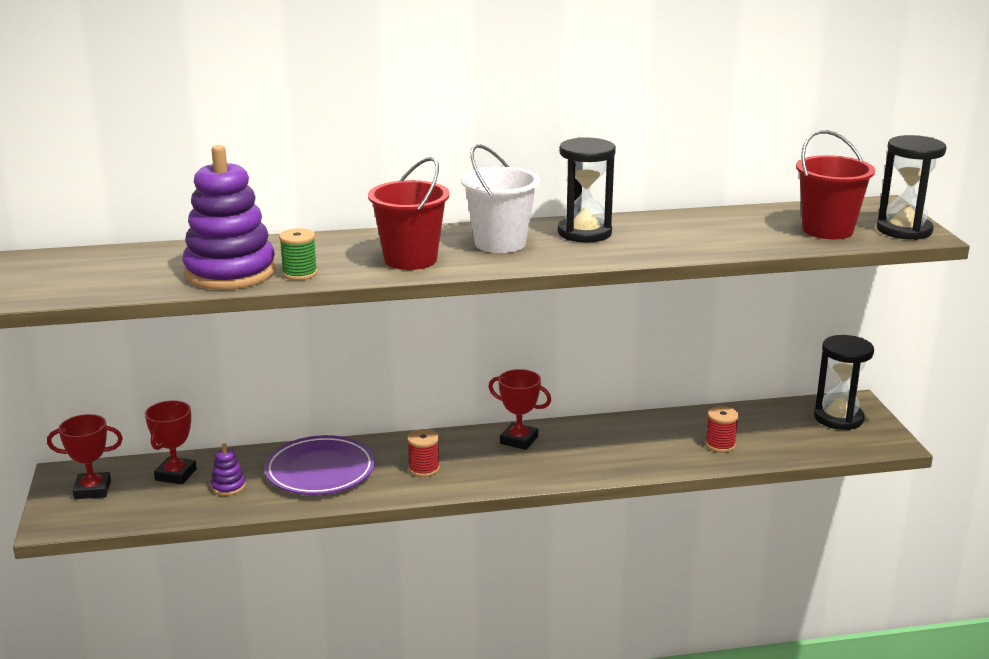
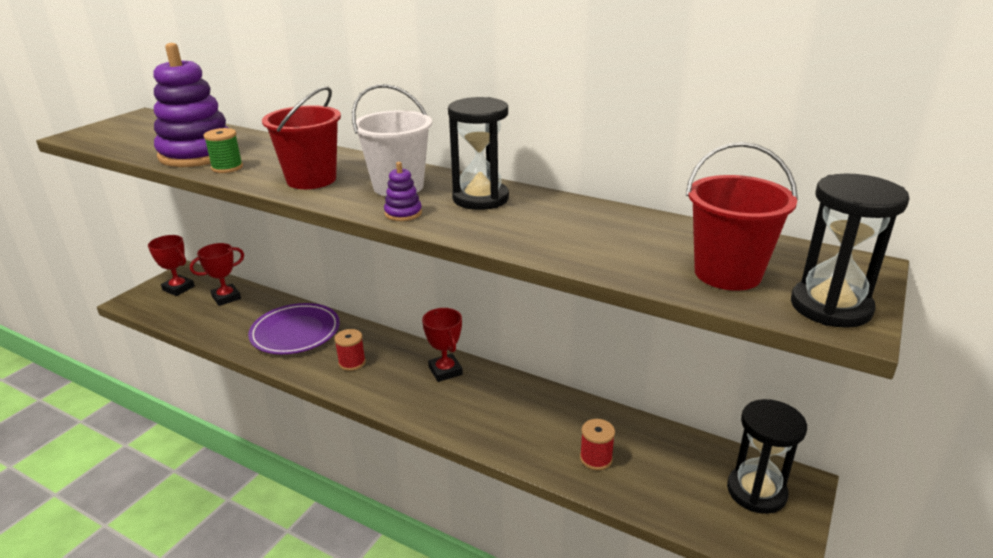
camera: 40 degrees right, 5 degrees up
purple stacking toy [211,443,246,496] -> purple stacking toy moved to [384,162,422,221]

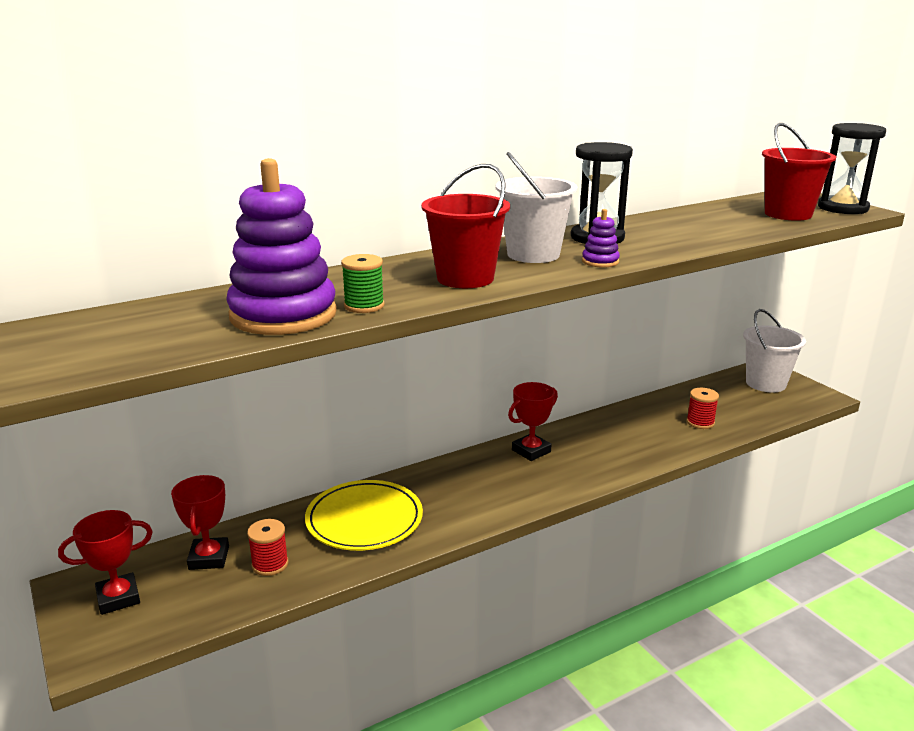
camera: 60 degrees left, 5 degrees down
purple plate [248,303,340,354] -> yellow plate [305,480,423,551]
red spool [334,329,366,371] -> red spool moved to [247,519,288,576]
red trophy [422,308,463,382] -> red trophy turned 45 degrees counterclockwise [508,382,558,461]
black hourglass [727,399,807,514] -> white bucket [743,309,806,393]

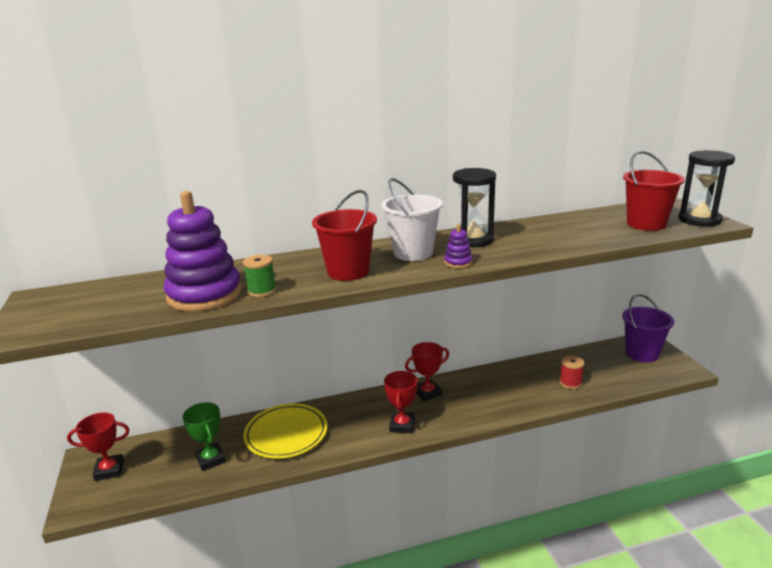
camera: 15 degrees right, 0 degrees up
red trophy [171,475,229,570] -> red trophy moved to [384,371,418,433]
red spool [247,519,288,576] -> green trophy [182,402,226,471]
white bucket [743,309,806,393] -> purple bucket [622,294,674,362]

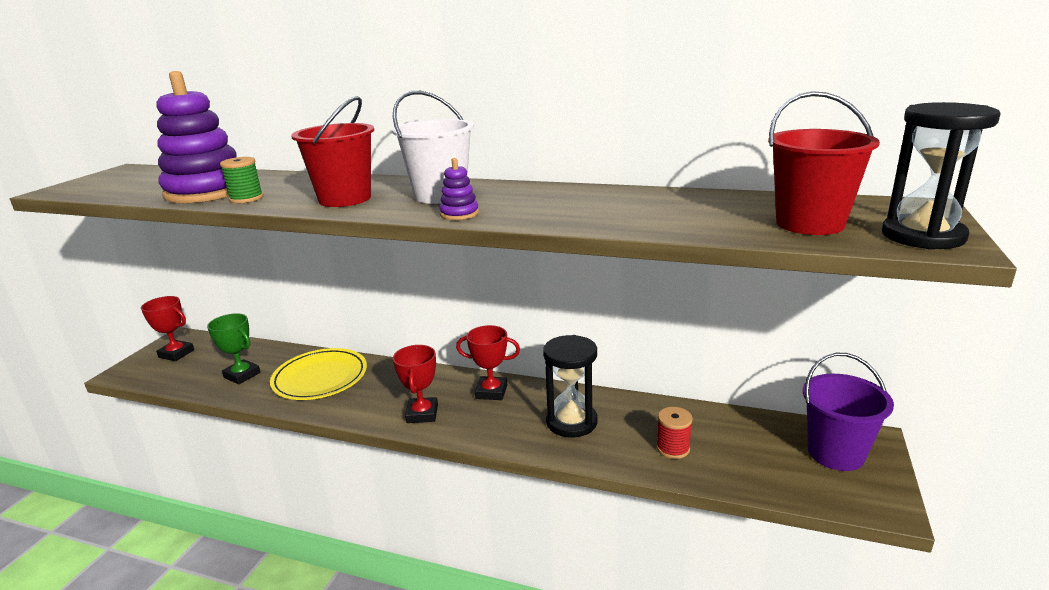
camera: 35 degrees right, 0 degrees up
green trophy [182,402,226,471] -> green trophy turned 60 degrees counterclockwise [207,313,260,385]
red trophy [384,371,418,433] -> red trophy turned 45 degrees counterclockwise [393,345,438,423]
black hourglass [453,168,496,247] -> black hourglass moved to [543,335,597,438]

